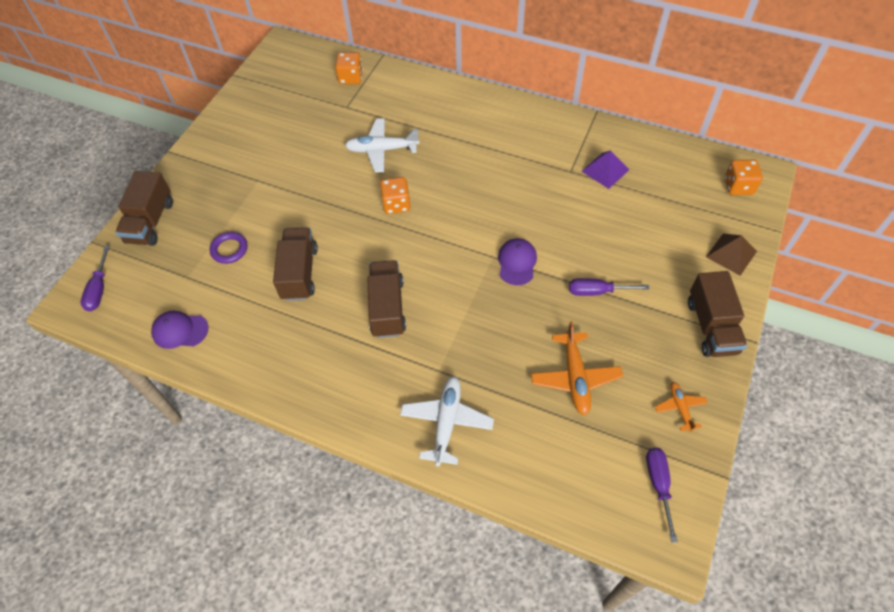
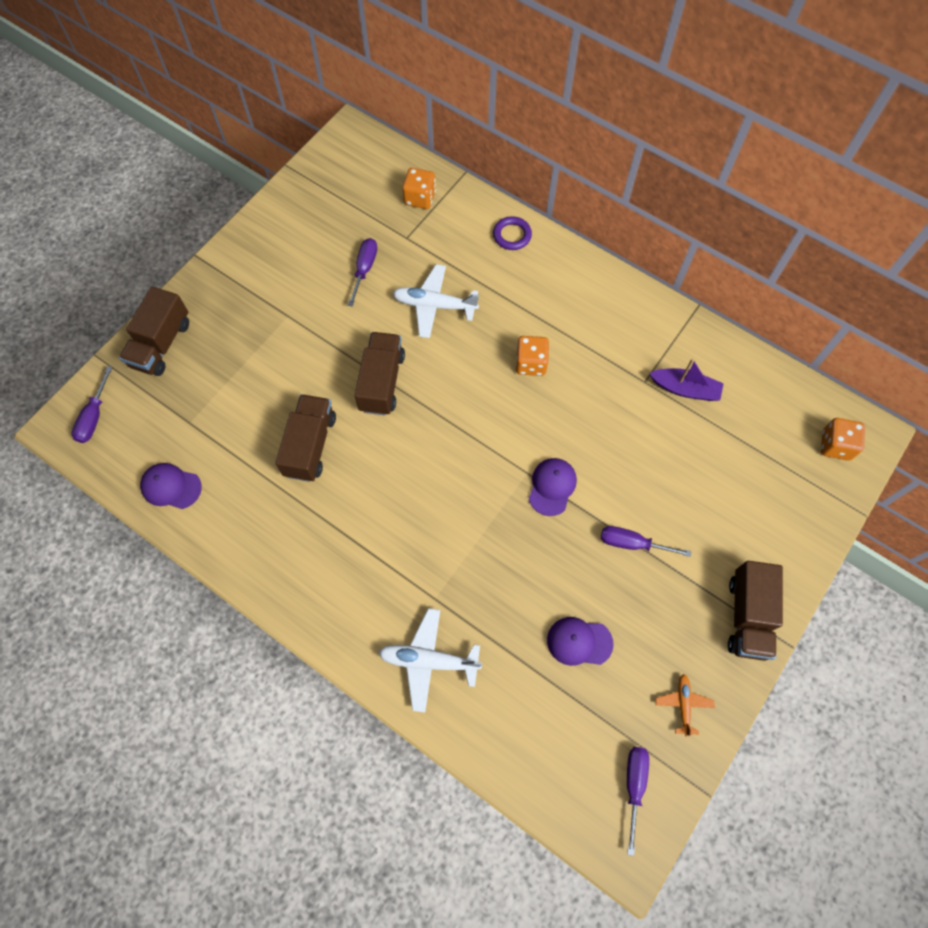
camera: 10 degrees right, 10 degrees up
purple ring [210,232,247,264] -> purple ring moved to [493,216,532,250]
brown truck [367,260,406,338] -> brown truck moved to [355,332,405,415]
orange dice [380,177,410,214] -> orange dice moved to [515,336,549,376]
white plane [400,376,494,466] -> white plane turned 105 degrees counterclockwise [378,608,482,713]
orange plane [531,321,623,415] -> purple cap [547,617,614,666]
purple pyramid [581,151,629,189] -> purple boat [649,358,724,401]
brown pyramid [706,233,757,276] -> none
none -> purple screwdriver [348,238,377,307]

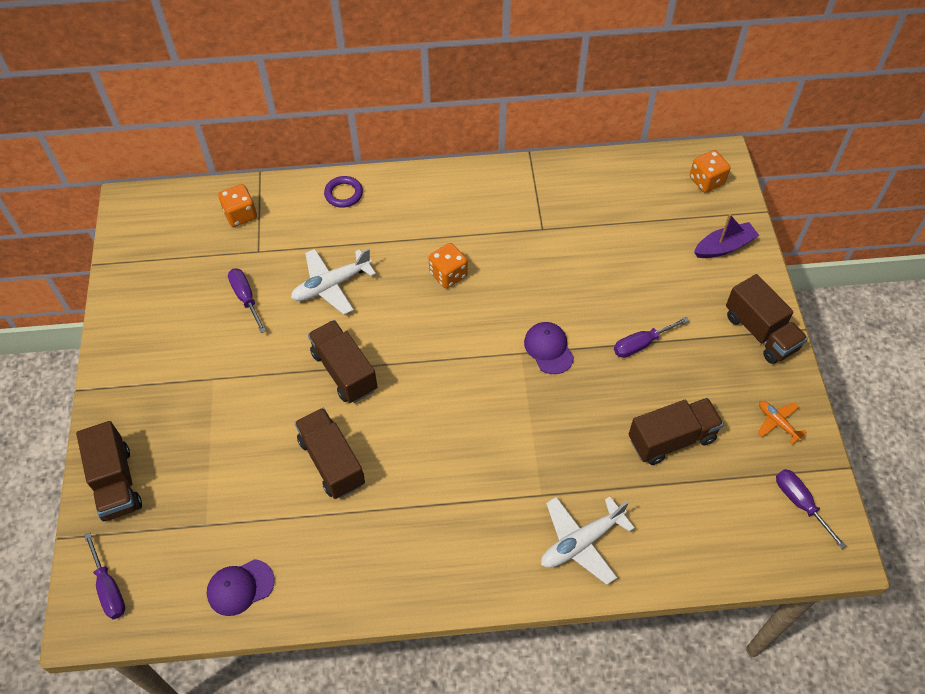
camera: 40 degrees left, 10 degrees down
purple cap [547,617,614,666] -> brown truck [629,398,724,465]
purple boat [649,358,724,401] -> purple boat moved to [694,214,760,258]

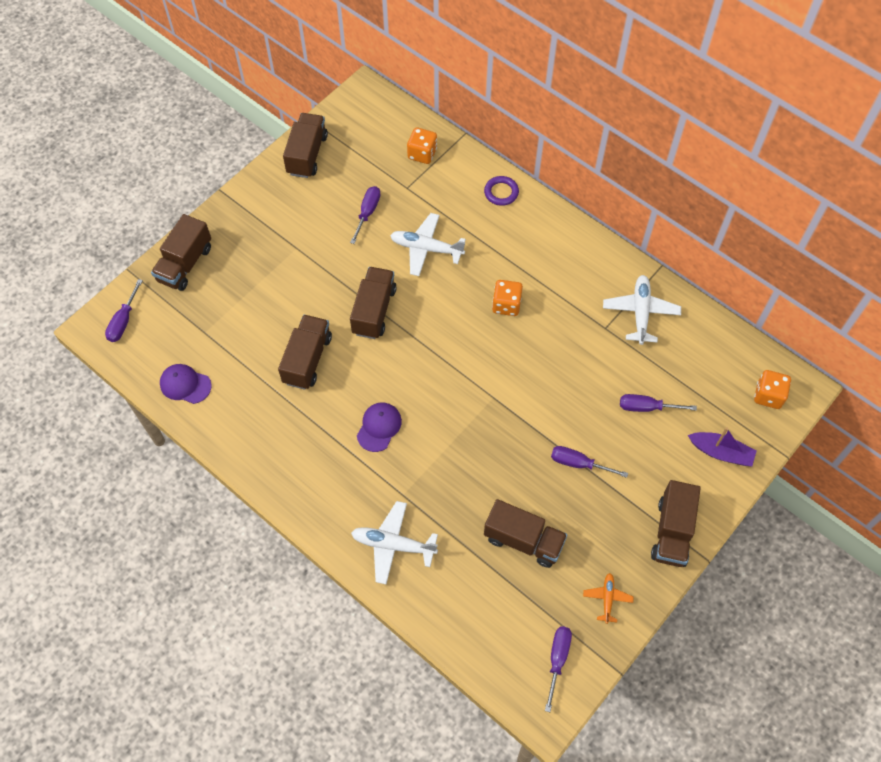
camera: 45 degrees right, 5 degrees up
purple cap [524,322,574,374] -> purple cap moved to [357,402,402,452]
none -> brown truck [283,113,328,178]
none -> white plane [603,275,681,345]
none -> purple screwdriver [620,394,697,412]

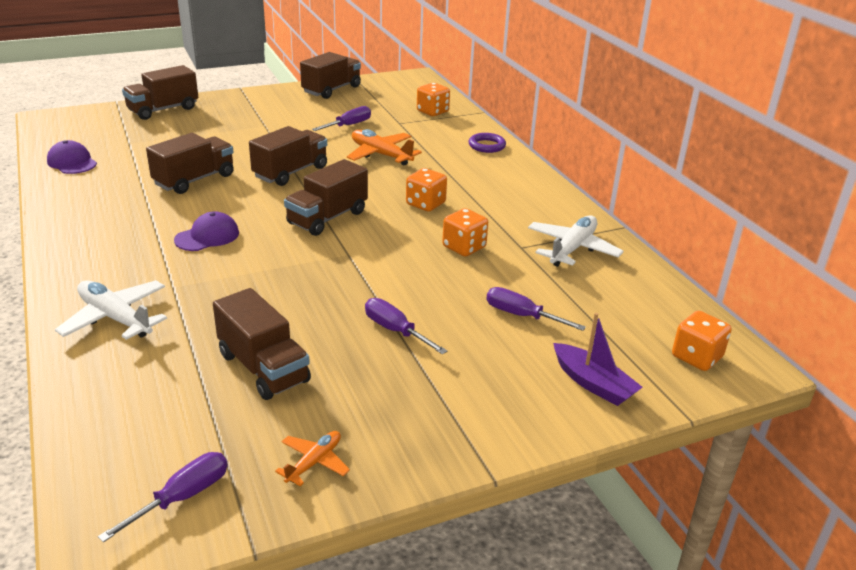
camera: 25 degrees right, 30 degrees down
purple screwdriver [105,279,143,342] -> none
white plane [390,213,466,276] -> orange plane [347,129,422,165]
brown truck [651,480,701,567] -> brown truck moved to [284,159,368,236]
none -> orange dice [442,208,488,256]

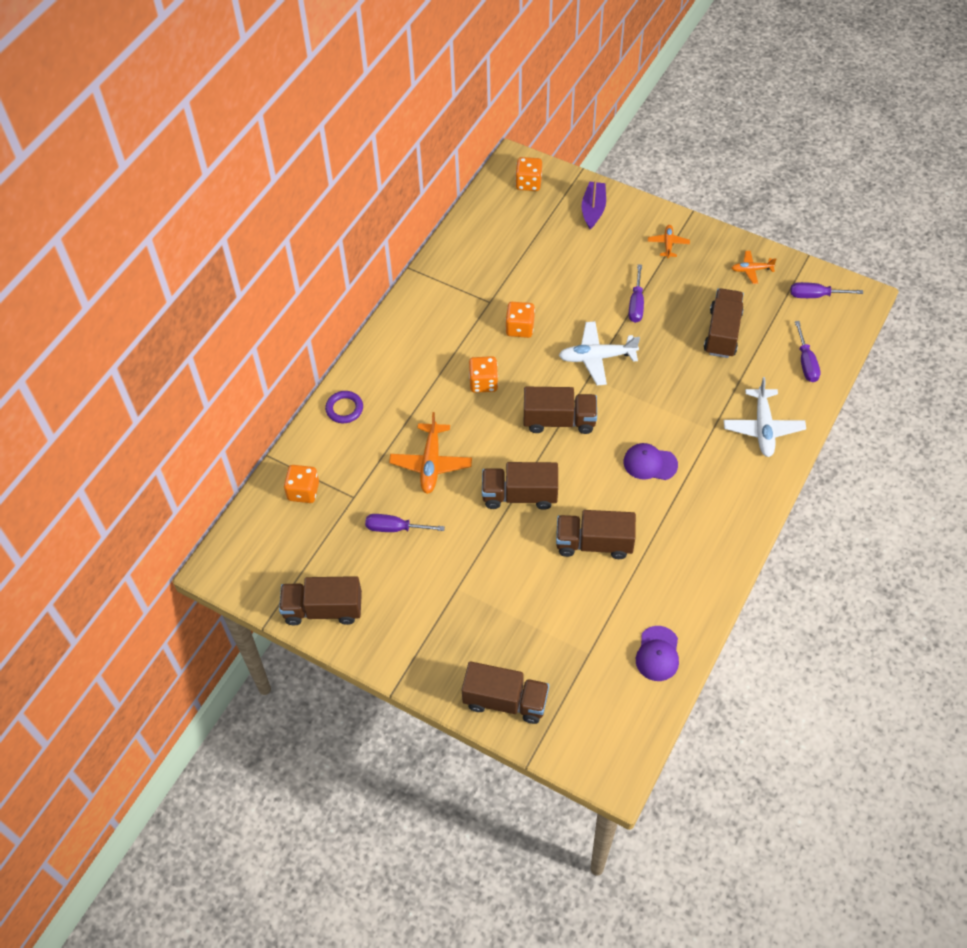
camera: 125 degrees left, 25 degrees up
purple screwdriver [486,287,586,331] -> purple screwdriver moved to [795,321,821,382]
white plane [528,215,624,267] -> white plane moved to [559,321,640,385]
none -> orange plane [648,225,690,258]

